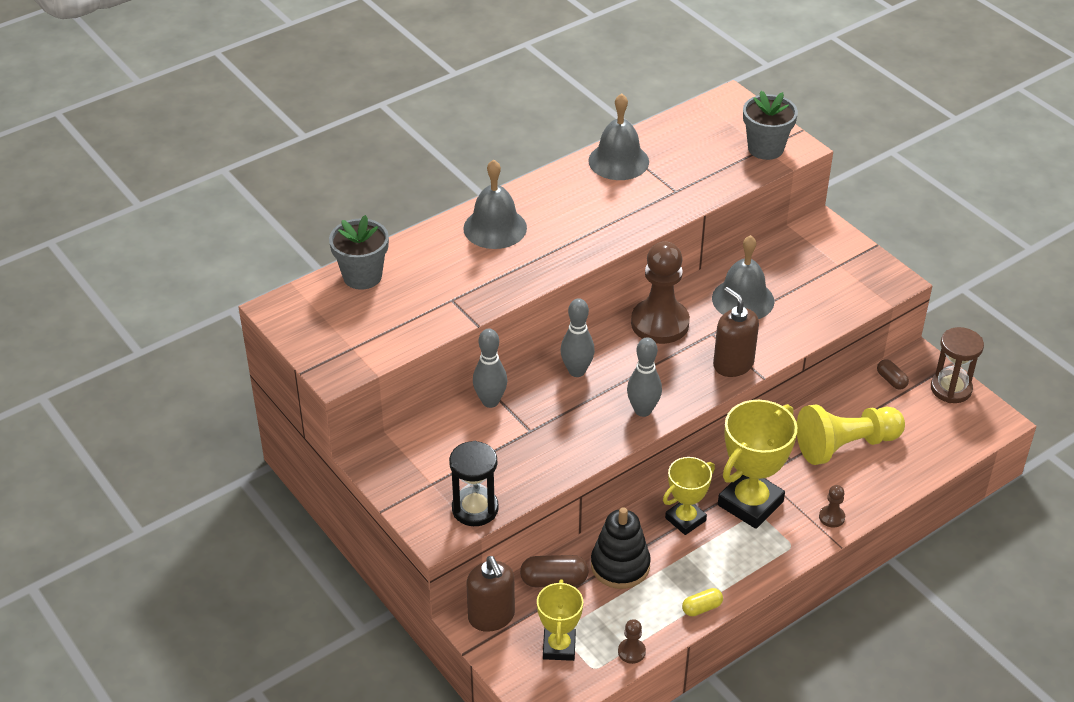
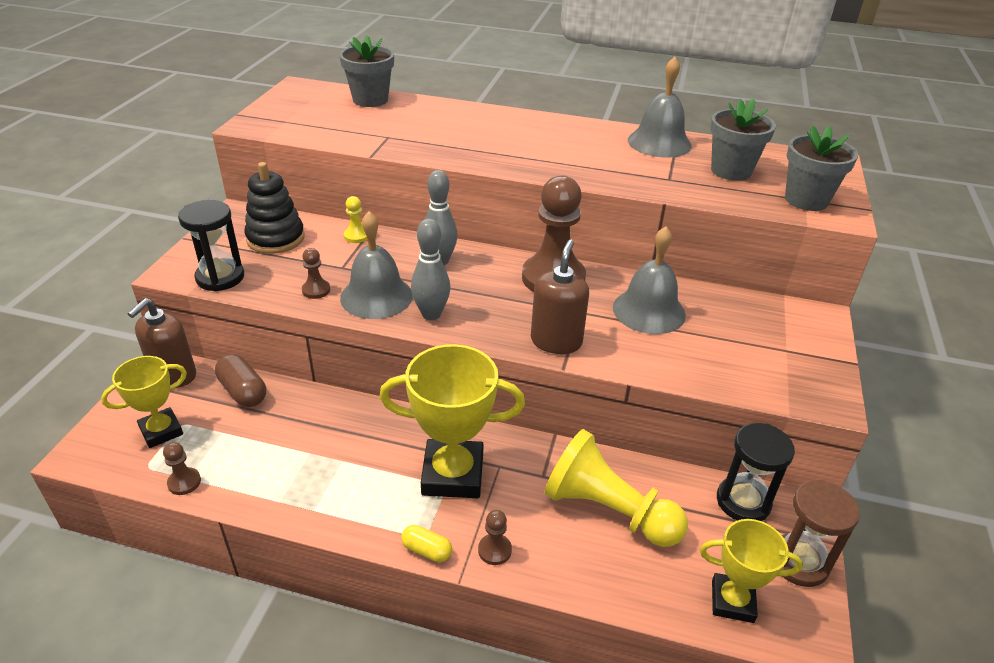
camera: 50 degrees right, 5 degrees down
grey bell [463,160,527,249] -> grey bell moved to [340,211,413,319]
grey bowling pin [473,329,507,408] -> yellow pawn [344,196,367,243]
black stacking toy [591,507,651,589] -> black stacking toy moved to [244,162,305,254]
yellow trophy [663,457,715,535] -> yellow trophy moved to [700,519,803,623]
yellow capsule [682,588,723,616] -> yellow capsule moved to [401,525,452,562]
brown capsule [877,359,909,390] -> black hourglass [717,423,795,521]
none -> brown pawn [302,248,330,299]
none -> grey flower pot [710,98,776,181]

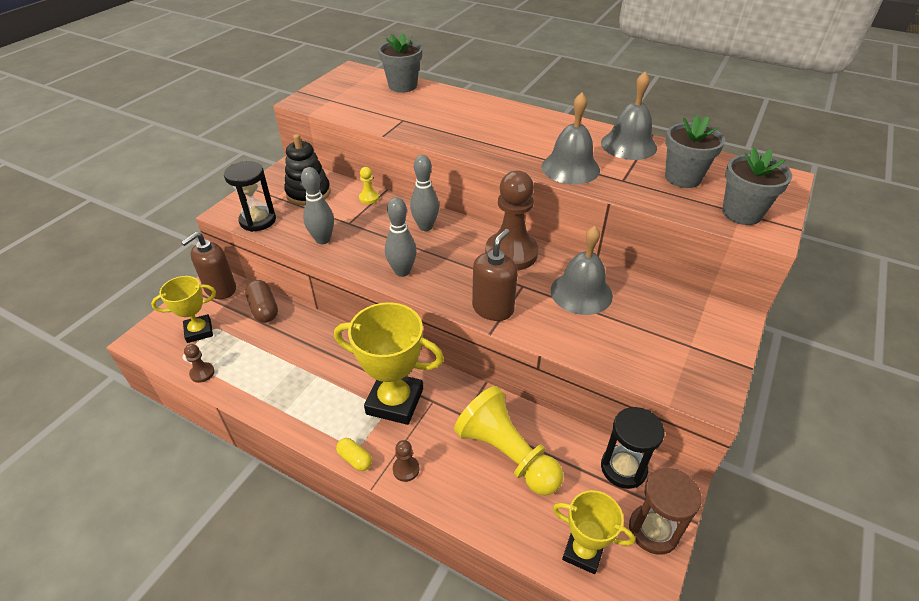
camera: 15 degrees right, 5 degrees up
brown pawn [302,248,330,299] -> grey bowling pin [301,167,334,244]
grey bell [340,211,413,319] -> grey bell moved to [542,92,600,184]

